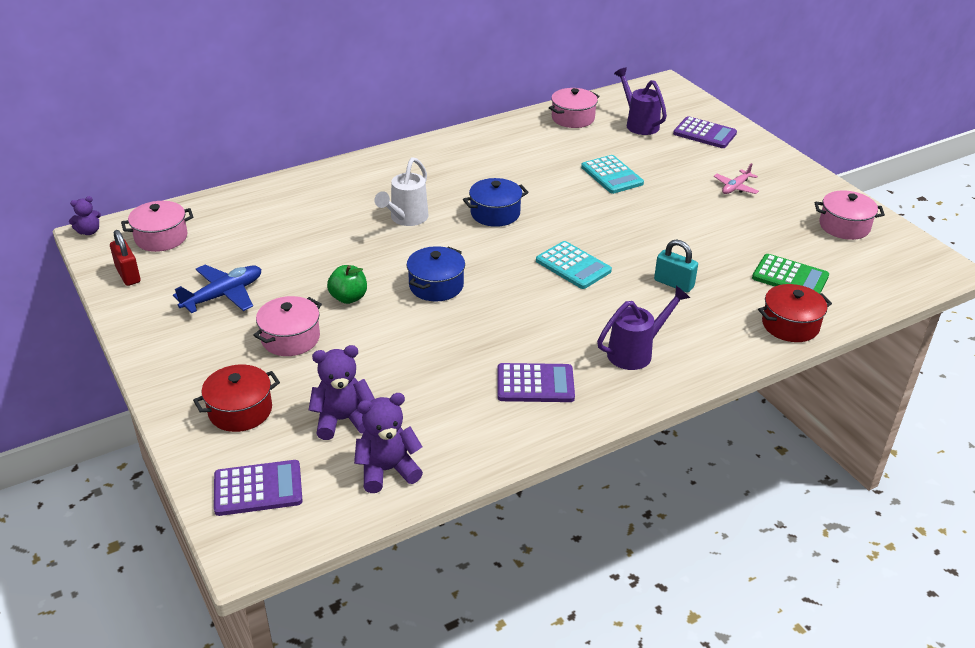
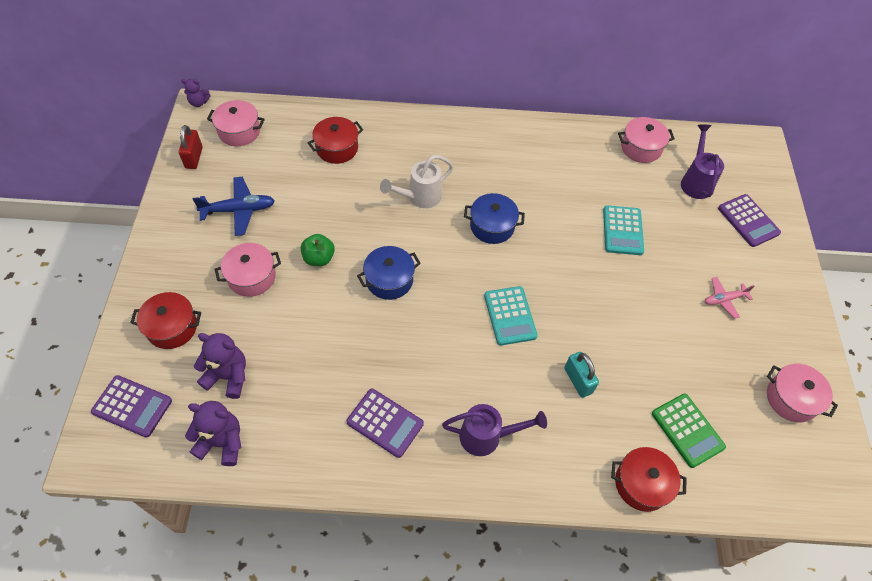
camera: 30 degrees right, 20 degrees up
none -> red pot [308,117,363,164]

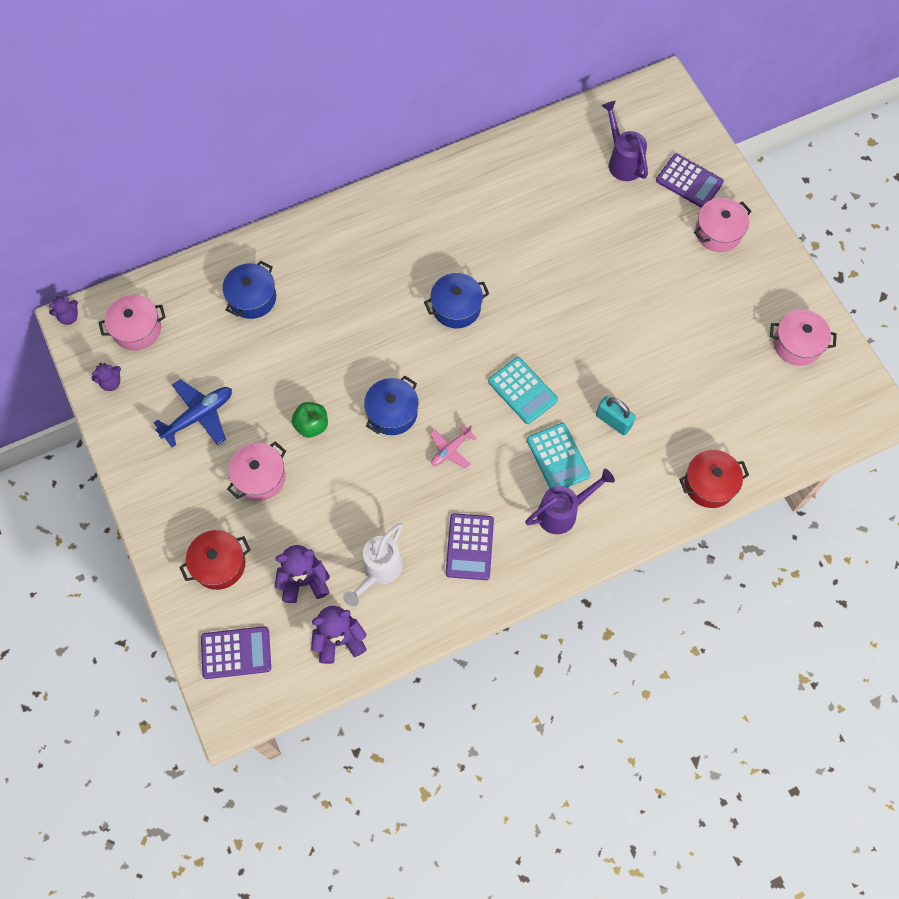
camera: 25 degrees left, 10 degrees up
red padlock [179,125,203,169] -> purple teddy bear [91,363,121,391]
red pot [308,117,363,164] -> blue pot [222,261,276,319]
purple calculator [346,389,424,458] -> purple calculator turned 90 degrees clockwise [446,513,494,580]
white watering can [380,155,454,208] -> white watering can moved to [343,523,403,607]
turquoise calculator [603,205,644,255] -> turquoise calculator moved to [527,423,591,488]
pink pot [618,117,675,163] -> pink pot moved to [694,198,752,252]
green calculator [652,394,726,468] -> none
pink plane [705,277,754,319] -> pink plane moved to [430,424,476,468]

